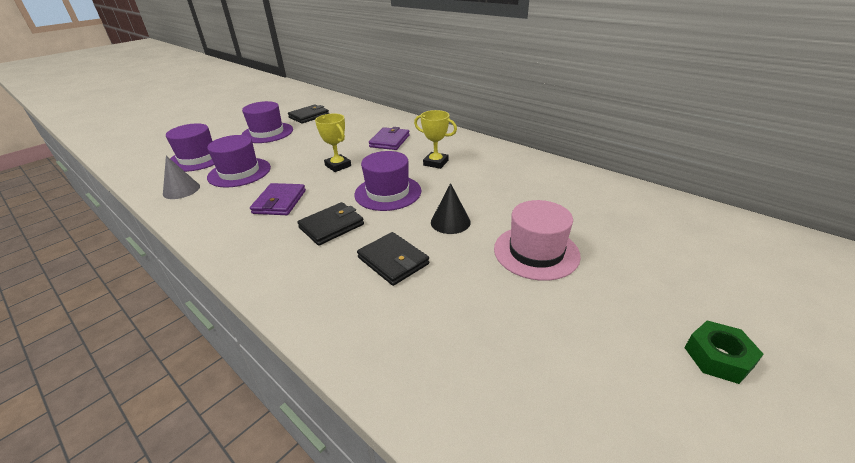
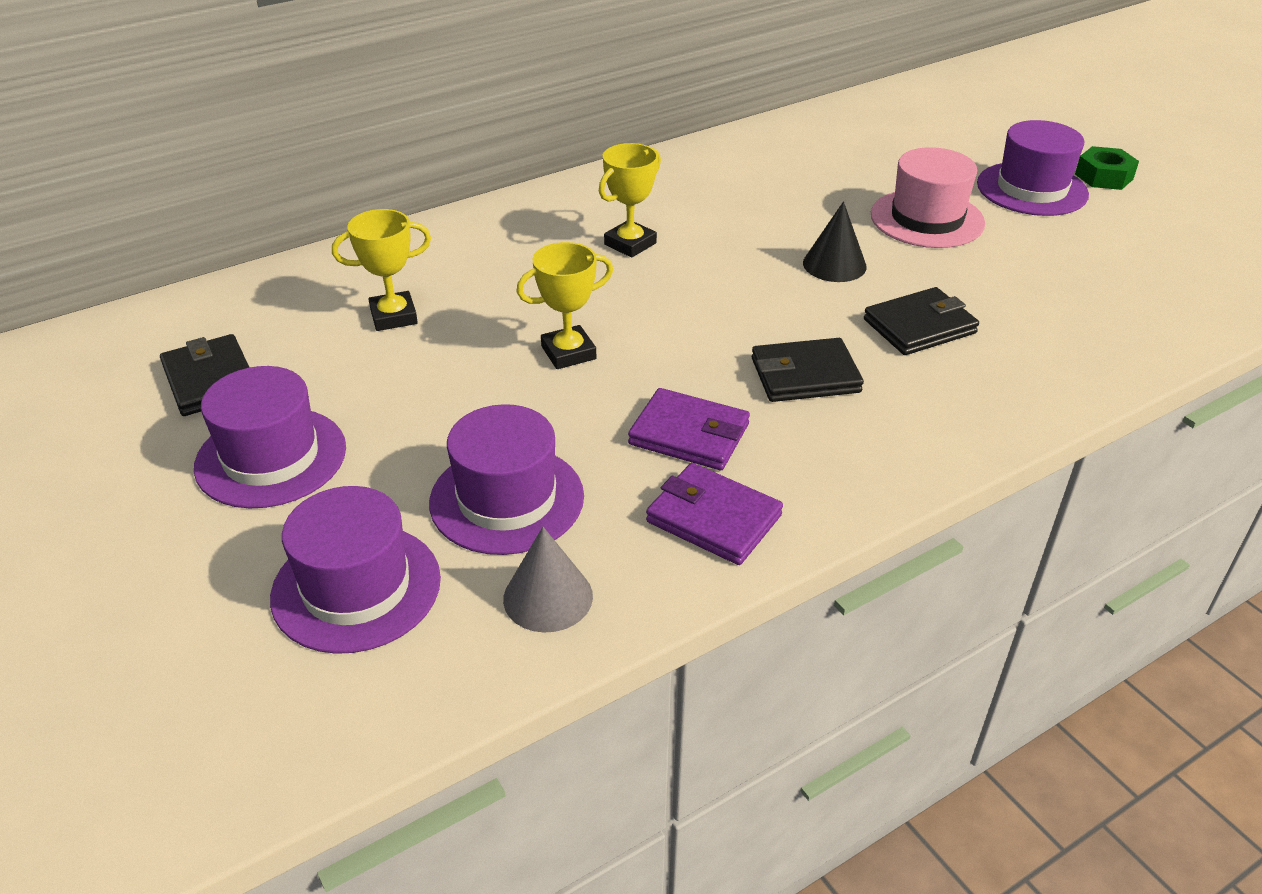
camera: 75 degrees left, 5 degrees up
black wallet [297,202,364,246] -> black wallet turned 75 degrees counterclockwise [752,338,864,402]
purple hat [354,151,421,211] -> purple hat moved to [977,120,1089,216]
purple wallet [369,127,410,150] -> purple wallet moved to [646,463,783,565]
none -> yellow trophy [332,209,431,331]

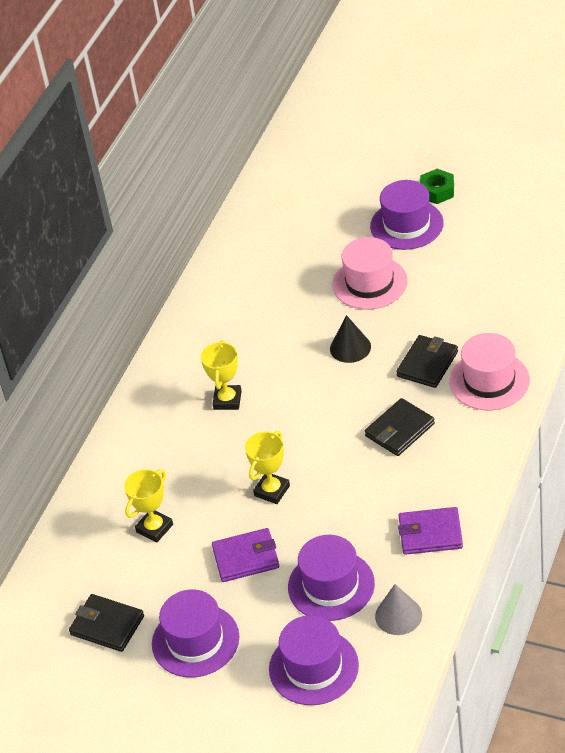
camera: 30 degrees left, 5 degrees up
purple wallet [628,388,750,470] -> purple wallet moved to [212,528,279,582]
none -> pink hat [449,333,530,410]

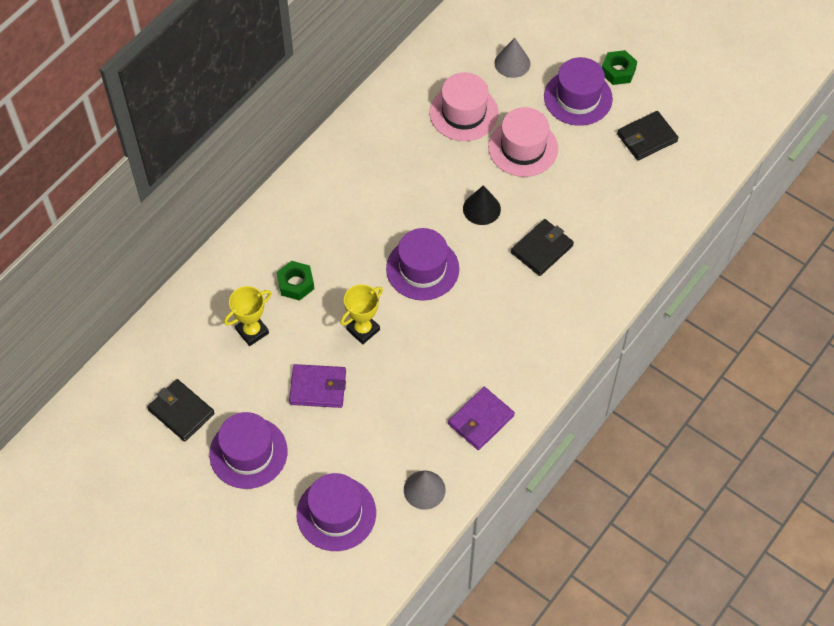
camera: 10 degrees right, 15 degrees up
yellow trophy [201,340,242,410] -> none
purple hat [288,535,375,621] -> purple hat moved to [386,228,459,301]
black wallet [365,398,435,456] -> black wallet moved to [617,111,678,160]
purple wallet [398,507,463,555] -> purple wallet turned 60 degrees counterclockwise [448,387,515,450]
pink hat [449,333,530,410] -> pink hat moved to [430,73,499,141]
none -> green nut [277,261,314,301]
none -> grey cone [494,38,530,78]

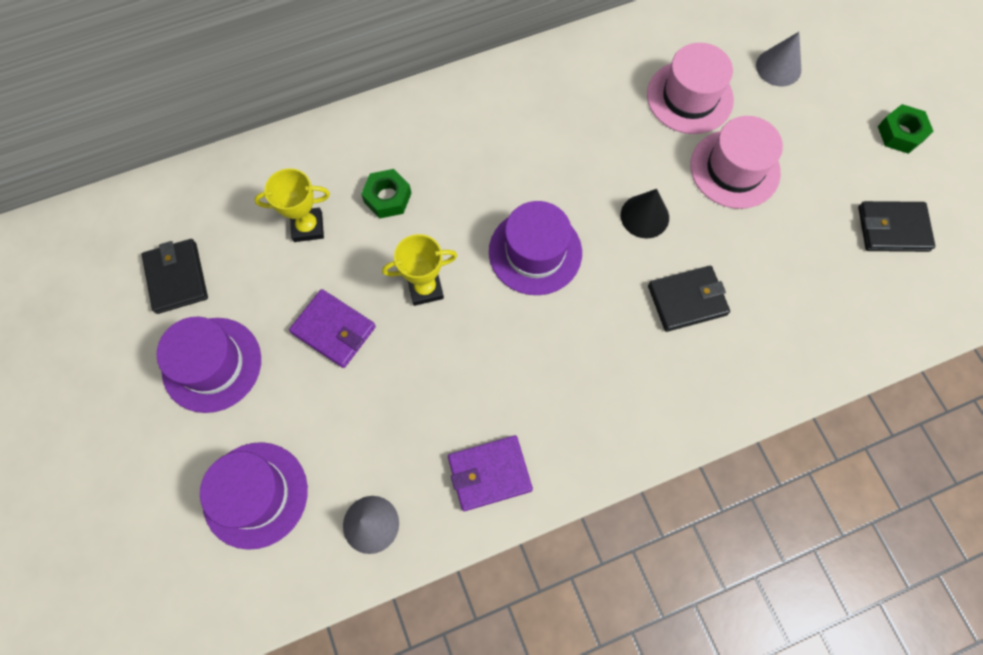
camera: 30 degrees right, 10 degrees up
purple hat [544,57,613,126] -> none

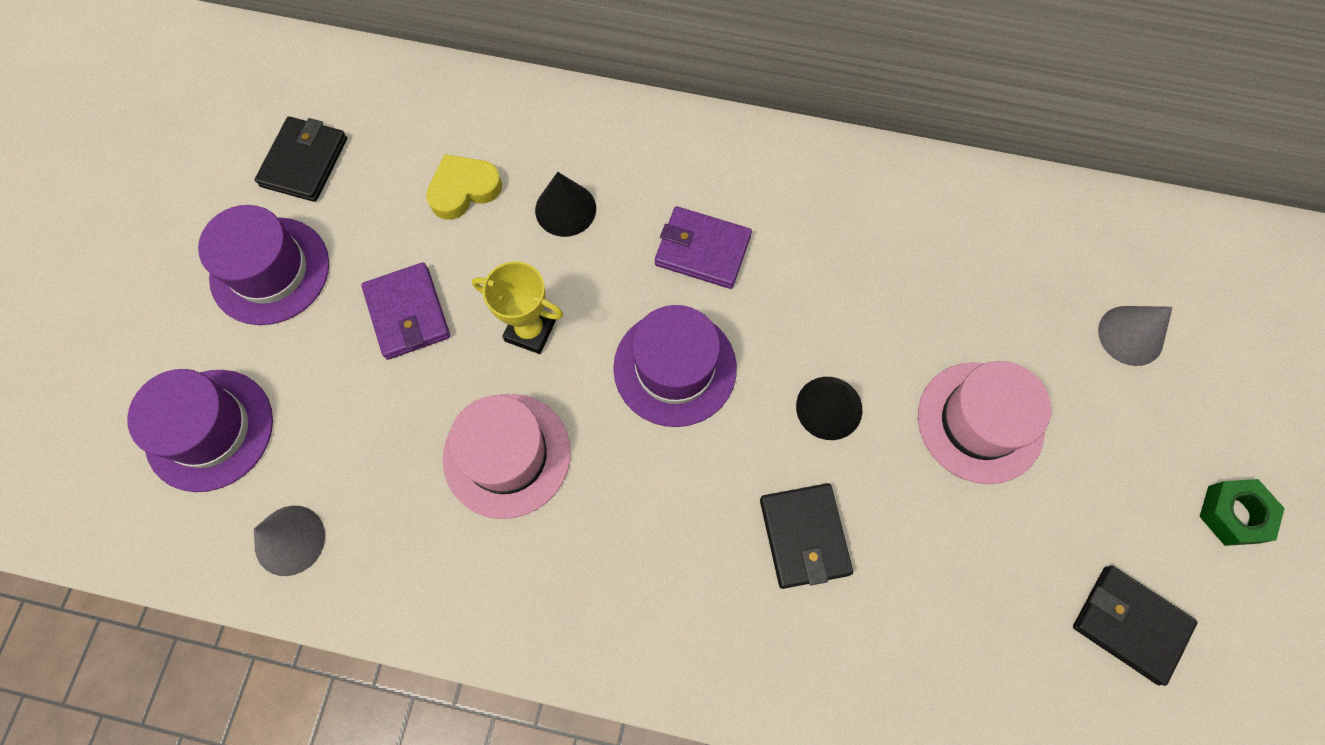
camera: 35 degrees right, 0 degrees up
yellow trophy [254,168,330,242] -> yellow heart [426,154,502,220]
green nut [361,169,411,219] -> black cone [535,172,596,237]
purple wallet [448,435,533,511] -> purple wallet moved to [655,206,752,289]
pink hat [647,43,734,134] -> pink hat moved to [443,394,571,519]
black wallet [648,266,730,332] -> black wallet turned 60 degrees clockwise [760,483,853,589]

